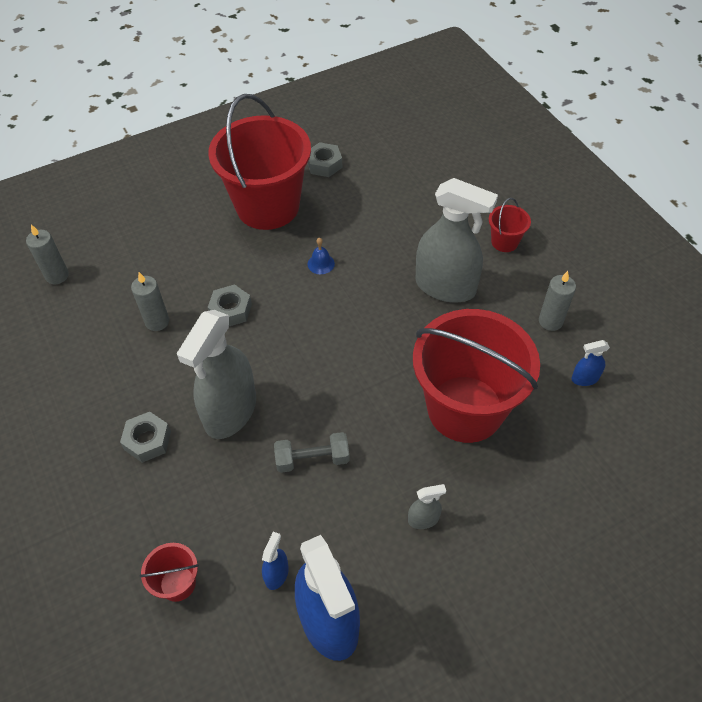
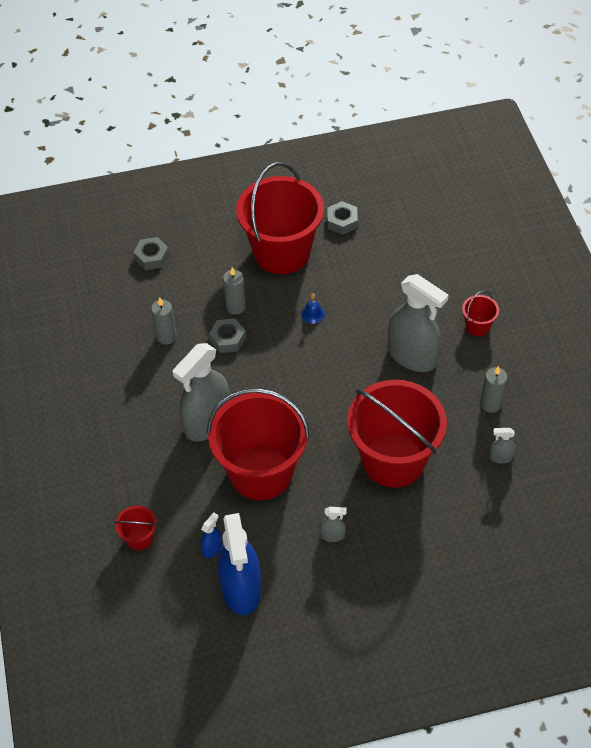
camera: 15 degrees right, 0 degrees up
grey candle [26,225,69,284] -> grey candle moved to [223,267,246,315]
grey nut [120,412,171,463] -> grey nut moved to [133,237,169,270]
grey dumbbell [274,432,350,473] -> red bucket [207,388,310,500]
blue spray bottle [571,340,610,386] -> grey spray bottle [489,428,516,464]

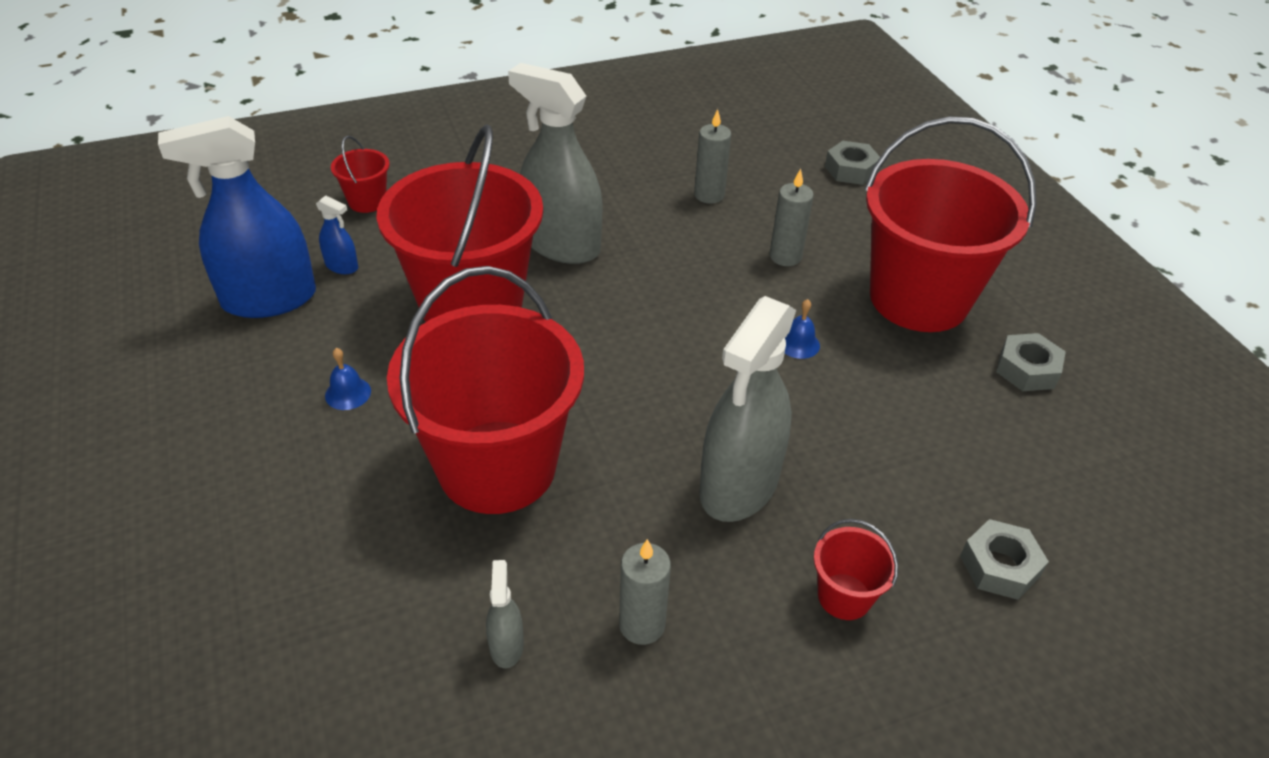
camera: 80 degrees right, 10 degrees down
grey nut [209,319,246,353] -> grey nut moved to [960,519,1049,600]
grey spray bottle [319,507,346,542] -> blue bell [325,348,371,410]

